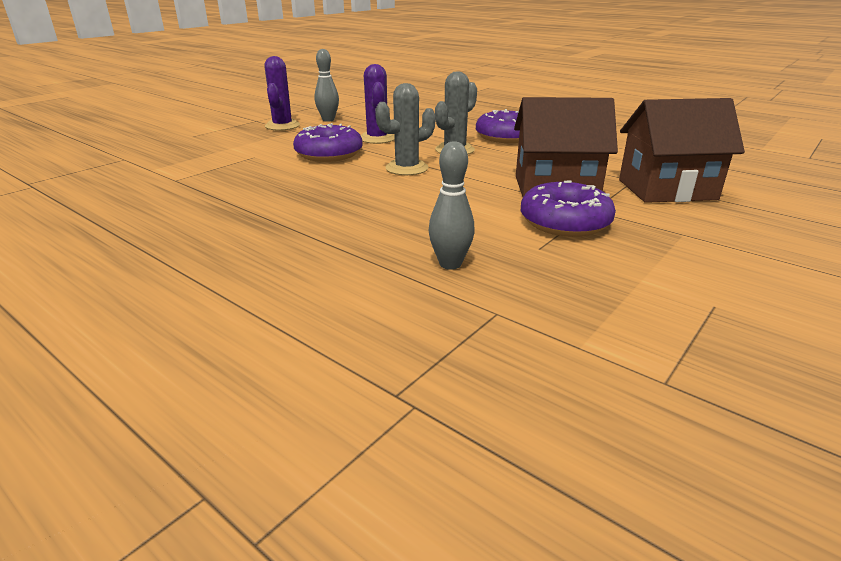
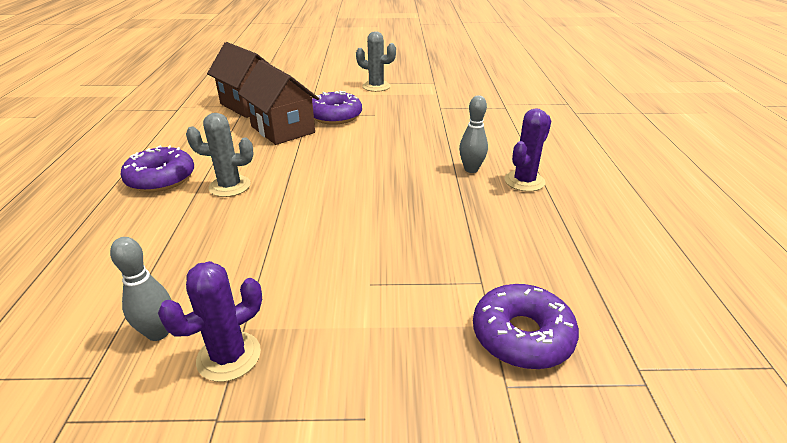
camera: 130 degrees left, 5 degrees up
purple donut [293,123,363,162] -> purple donut moved to [473,284,579,370]
purple cactus [361,64,395,144] -> purple cactus moved to [504,108,551,192]
grey cactus [375,83,436,175] -> grey cactus moved to [356,31,396,92]
grey bowling pin [429,141,475,270] -> grey bowling pin moved to [459,95,488,173]

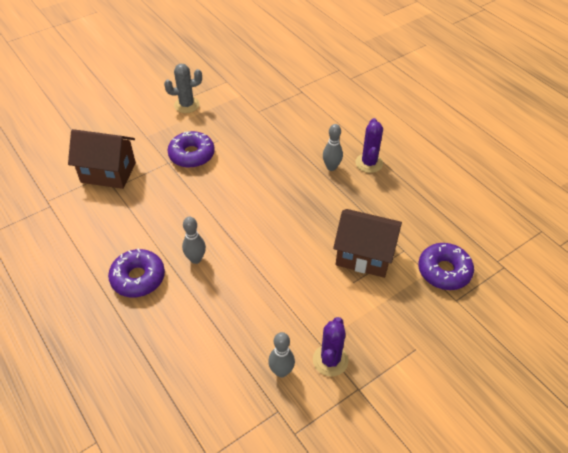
camera: 35 degrees left, 15 degrees up
grey cactus [186,113,254,197] -> grey bowling pin [182,217,206,264]
brown house [238,60,319,145] -> brown house moved to [333,209,402,278]

